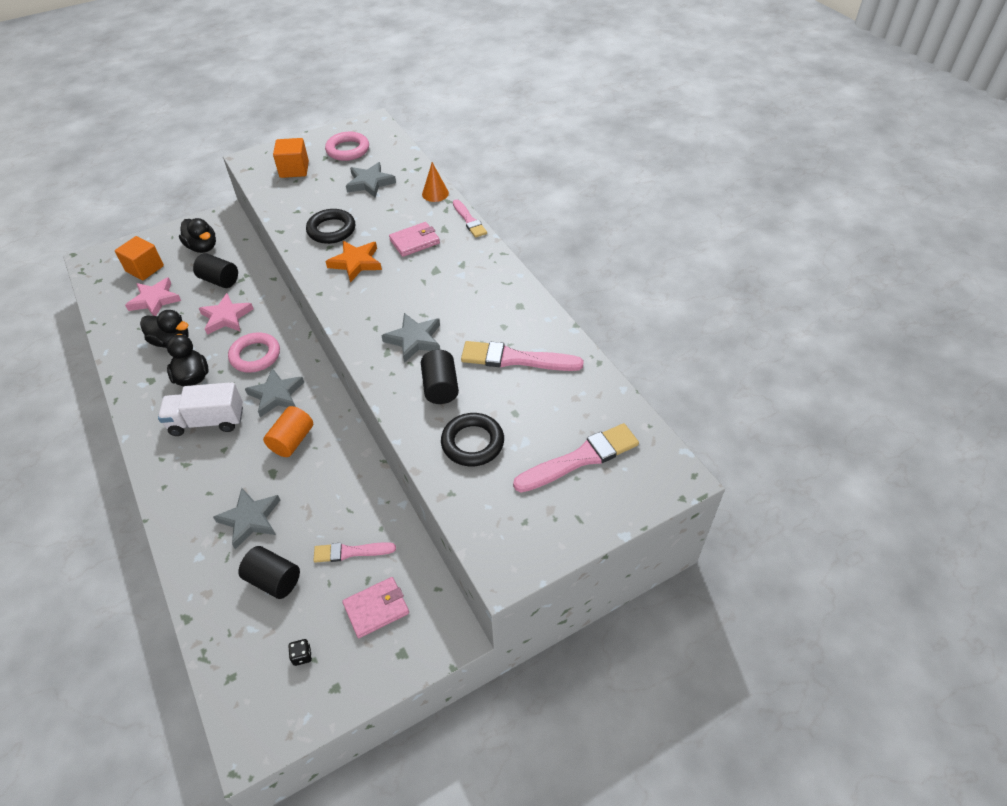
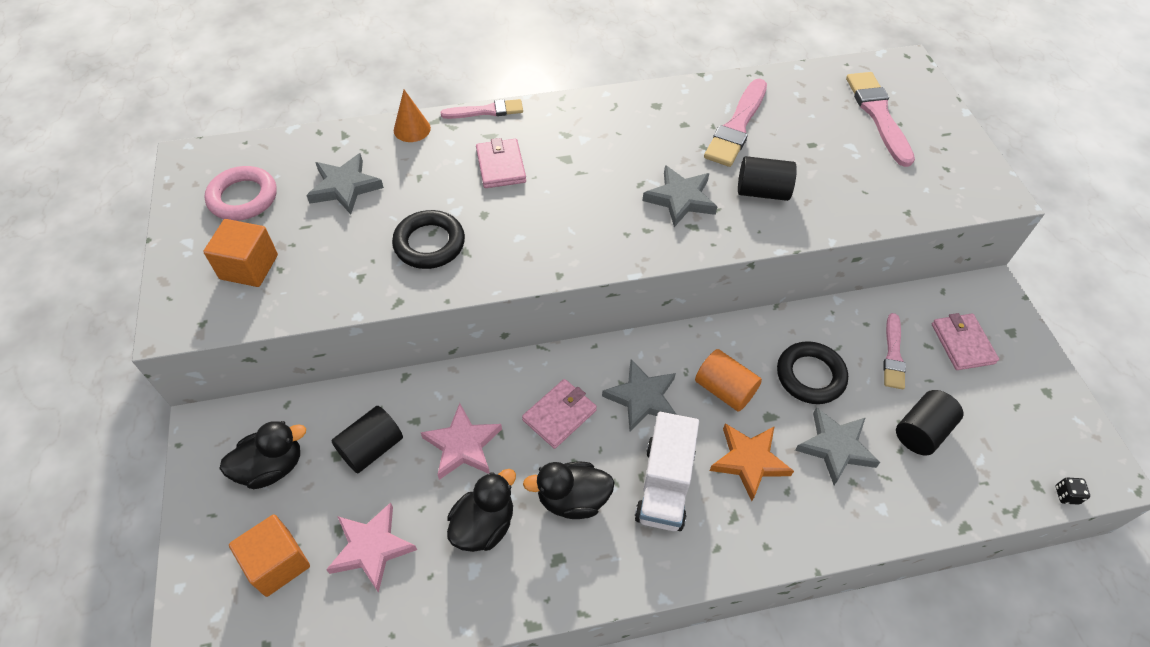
camera: 75 degrees left, 5 degrees up
pink ring [228,333,280,373] -> pink wallet [522,379,597,449]
black dice [288,639,312,666] -> black dice moved to [1056,478,1090,504]
orange star [325,241,382,283] -> orange star moved to [709,423,794,501]
black ring [441,413,504,467] -> black ring moved to [777,341,848,404]

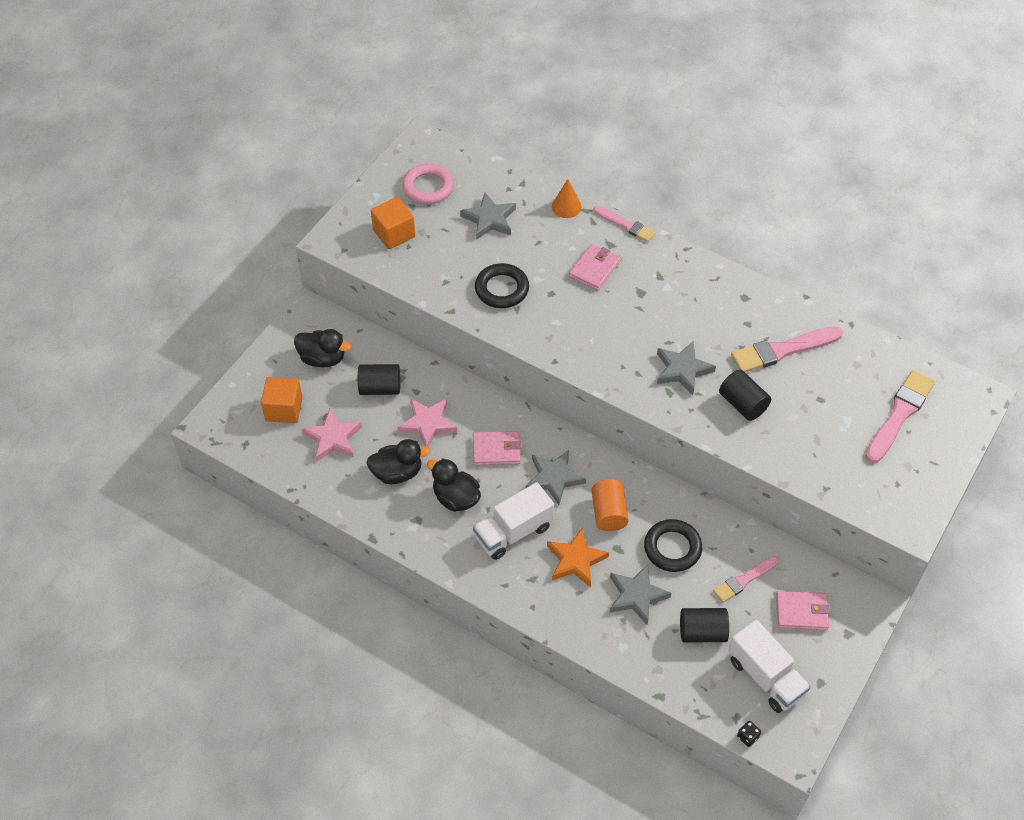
camera: 45 degrees right, 0 degrees up
pink wallet [932,313,999,370] -> pink wallet turned 60 degrees clockwise [776,591,830,630]
none -> white truck [729,620,811,713]

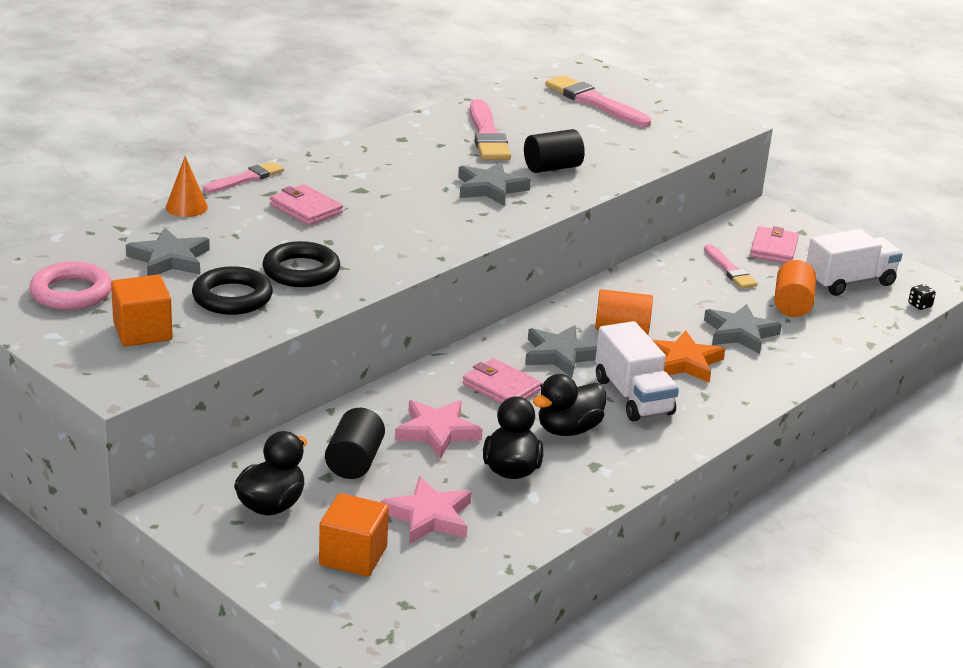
camera: 80 degrees left, 25 degrees down
pink wallet [473,431,521,466] -> pink wallet turned 60 degrees counterclockwise [462,358,542,404]
black ring [644,519,702,572] -> black ring moved to [192,266,273,315]
black cylinder [680,608,729,642] -> orange cylinder [774,260,816,317]

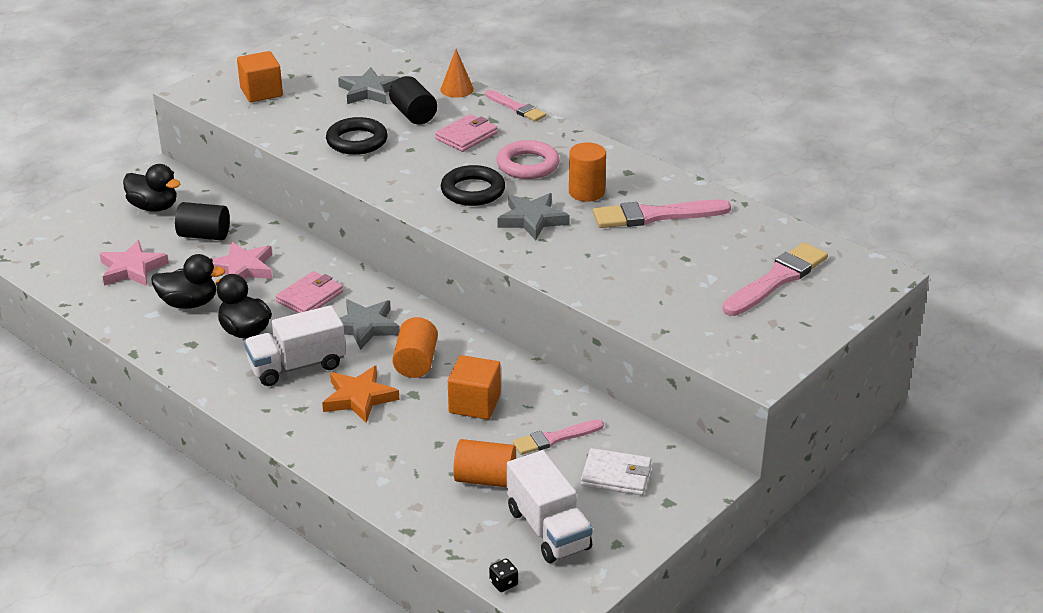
camera: 90 degrees right, 5 degrees up
pink ring [29,261,112,310] -> pink ring moved to [497,140,560,179]
black ring [192,266,273,315] -> black ring moved to [441,165,505,206]
orange cube [319,493,389,577] -> orange cube moved to [448,355,501,420]
black cylinder [524,129,585,173] -> black cylinder moved to [389,76,437,125]
grey star [704,304,782,354] -> none
pink wallet [750,226,799,263] -> white wallet [581,448,652,495]
none -> orange cylinder [569,143,606,202]

